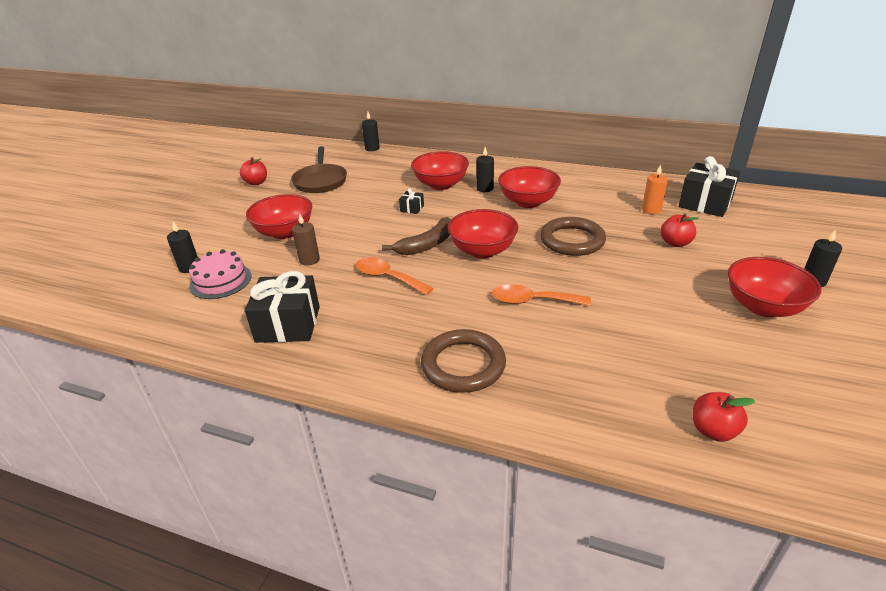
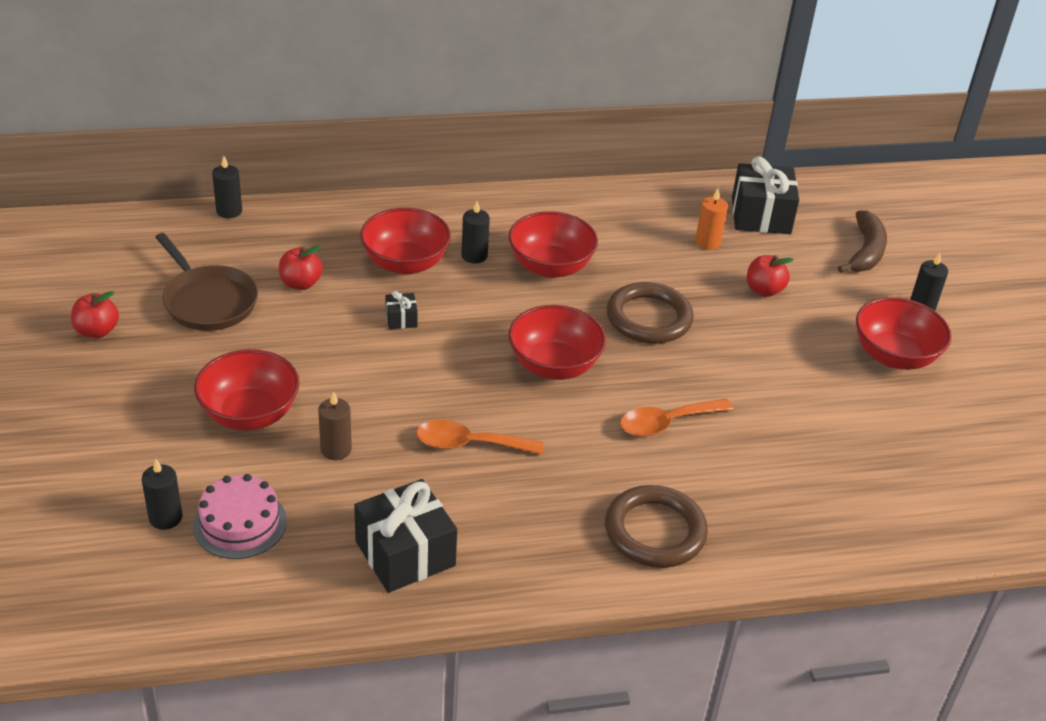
camera: 35 degrees left, 5 degrees up
brown banana [382,217,451,255] -> brown banana moved to [838,210,887,273]
red apple [693,392,755,442] -> red apple moved to [279,245,323,290]

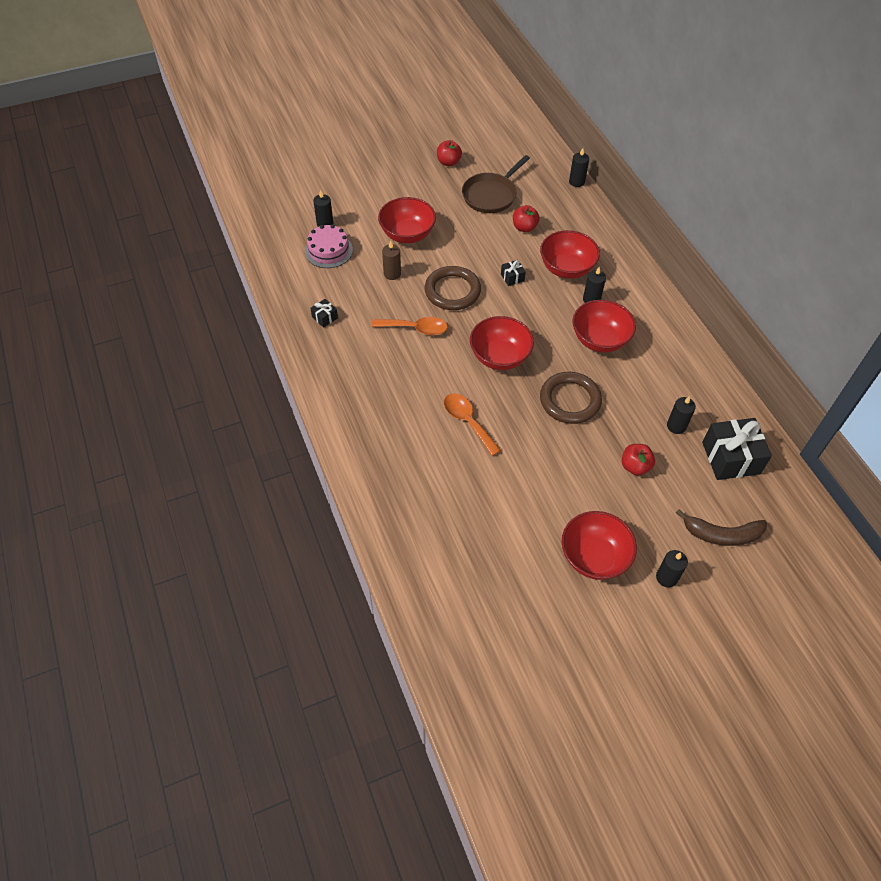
camera: 80 degrees right, 15 degrees up
black gift [354,479,457,593] -> black gift [311,299,338,328], size x0.45
orange spoon [416,420,544,455] -> orange spoon turned 105 degrees clockwise [371,317,448,335]
brown ring [605,485,708,568] -> brown ring moved to [425,266,481,310]
orange candle [695,188,728,250] -> black candle [667,396,696,434]

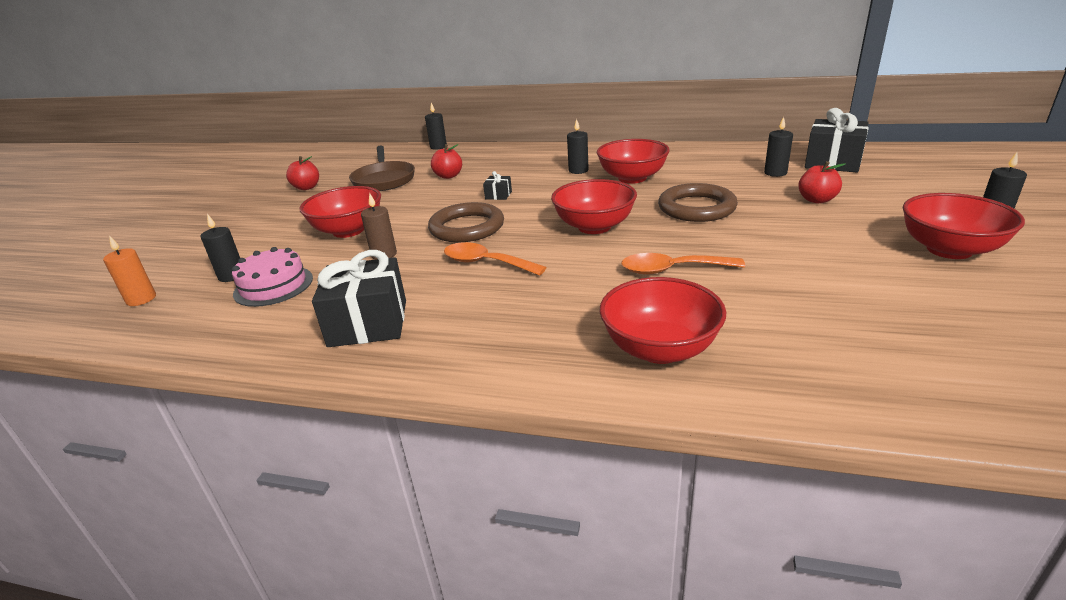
camera: 50 degrees left, 25 degrees down
black gift [311,299,338,328] -> black gift [312,250,406,347], size x2.20
orange spoon [371,317,448,335] -> orange spoon turned 105 degrees counterclockwise [444,242,547,276]
red bowl [540,230,600,279] -> red bowl moved to [600,277,727,364]
brown banana [676,509,767,546] -> none
none -> orange candle [103,235,156,306]

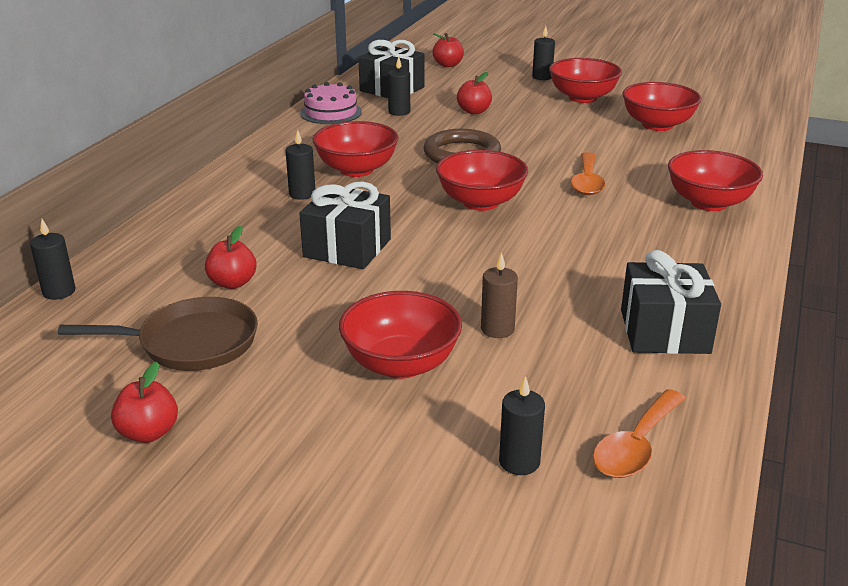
camera: 85 degrees left, 0 degrees up
orange candle [103,235,156,306] -> none
pink cake [232,247,313,307] -> pink cake moved to [300,82,362,124]
brown ring [428,202,504,243] -> none
orange spoon [444,242,547,276] -> orange spoon moved to [593,389,686,478]
black gift [483,171,512,200] -> black gift [299,181,391,269], size x2.20
none -> red apple [433,33,464,67]
none -> red bowl [622,82,702,131]

